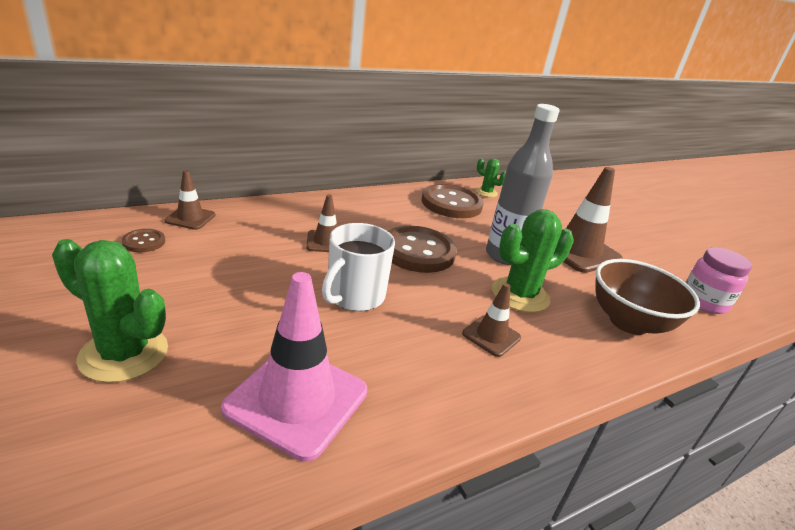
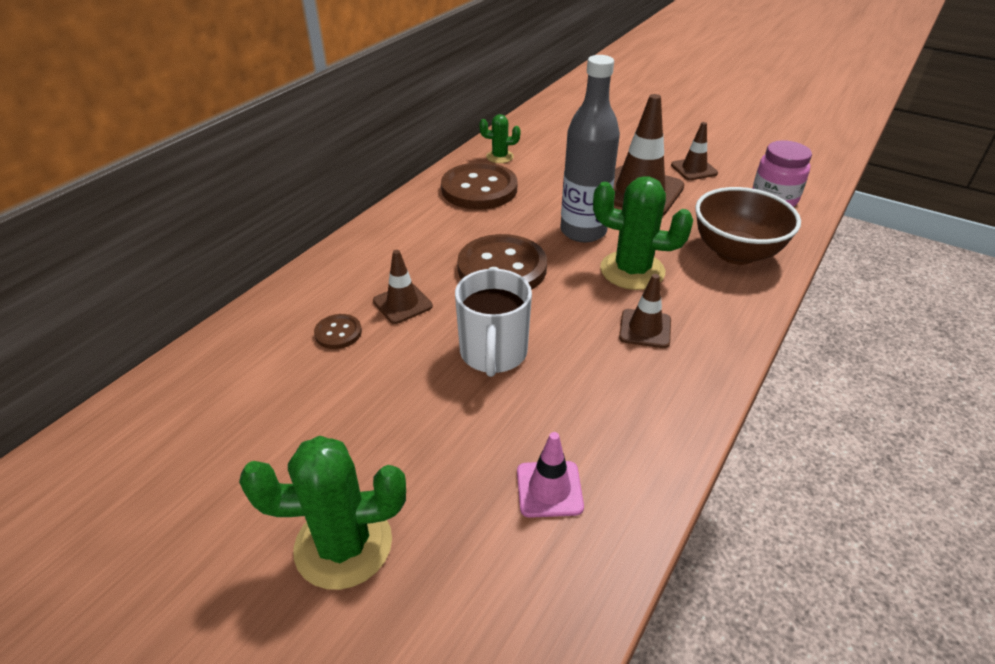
camera: 25 degrees left, 10 degrees up
brown button [122,229,165,253] -> brown button moved to [314,314,362,349]
brown traffic cone [164,170,216,230] -> brown traffic cone moved to [671,122,718,180]
pink traffic cone [221,272,367,462] -> pink traffic cone [517,432,584,518], size x0.52
green cactus [492,209,574,313] -> green cactus turned 75 degrees clockwise [593,176,693,290]

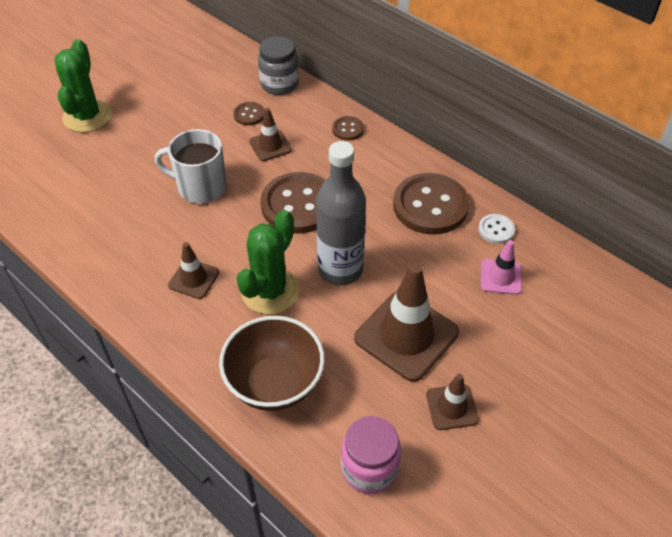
camera: 100 degrees right, 10 degrees up
green cactus [479,114,521,163] -> white button [478,214,515,244]
pink traffic cone [517,432,584,518] -> pink traffic cone moved to [481,240,522,295]
none -> grey jar [258,36,299,95]
none -> brown button [332,116,364,141]

